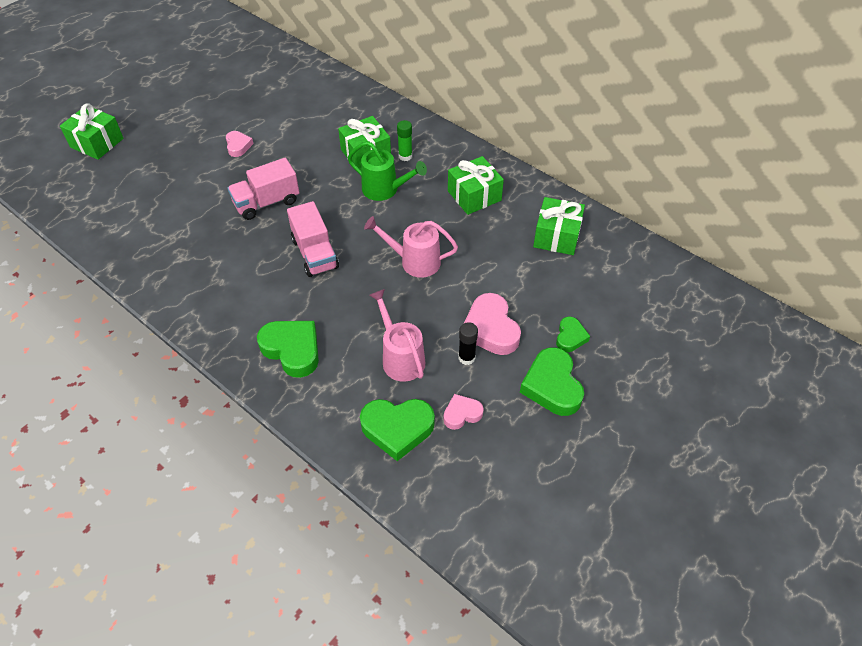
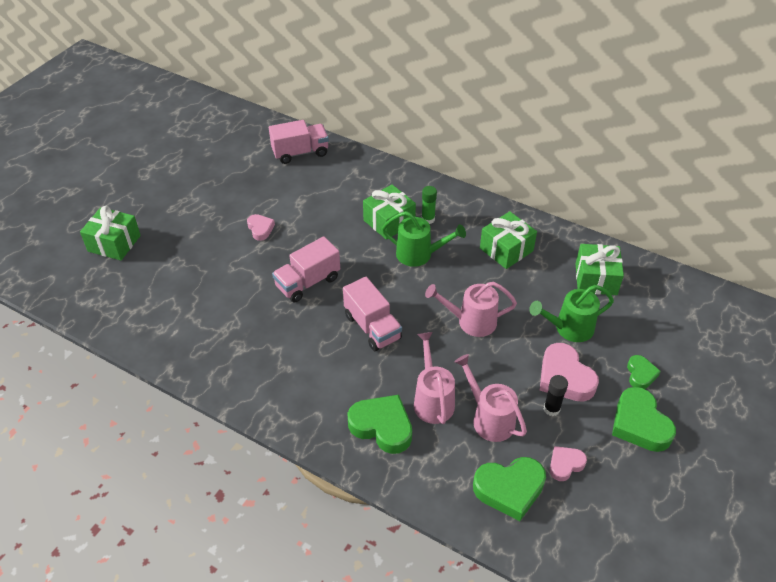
camera: 10 degrees left, 5 degrees down
none -> pink truck [269,120,329,164]
none -> pink watering can [414,332,455,424]
none -> green watering can [529,285,614,342]

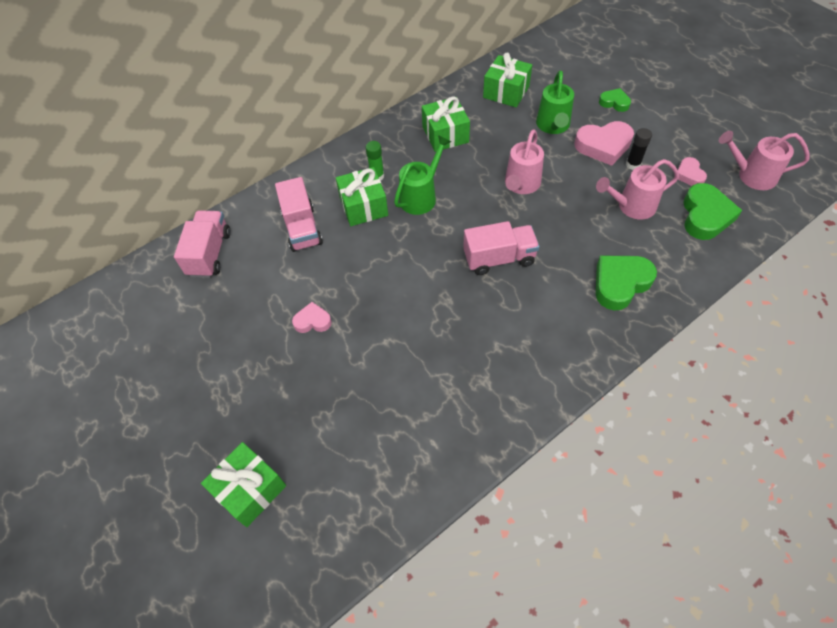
camera: 65 degrees left, 10 degrees up
pink truck [272,236,340,302] -> pink truck moved to [275,177,323,252]
pink watering can [414,332,455,424] -> pink watering can moved to [719,131,810,190]
green heart [612,387,676,452] -> none

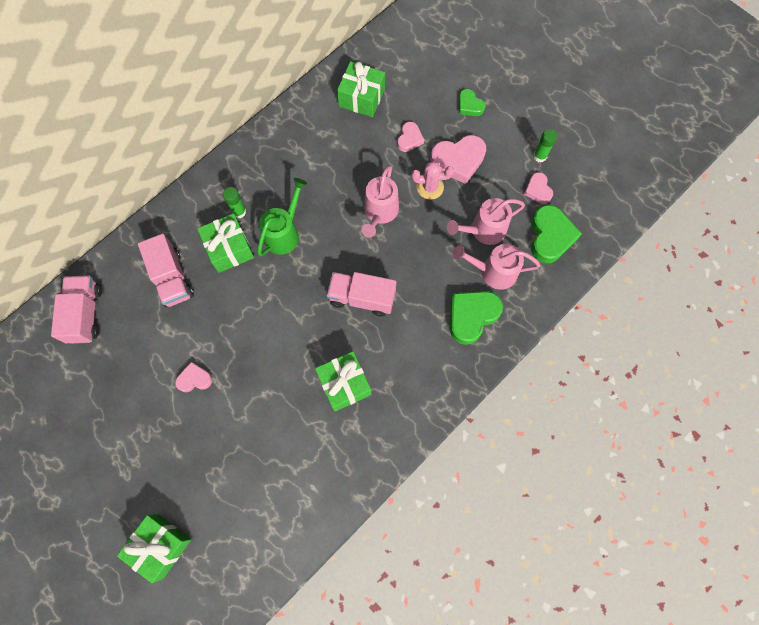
camera: 10 degrees left, 15 degrees up
green gift [422,96,470,152] -> green gift moved to [315,351,372,412]
pink truck [463,221,540,275] -> pink truck turned 150 degrees counterclockwise [327,272,396,316]
green watering can [536,70,574,134] -> pink heart [397,122,424,152]
green heart [599,88,631,112] -> green heart turned 150 degrees counterclockwise [459,89,485,116]
black glue stick [626,128,652,170] -> none
pink watering can [719,131,810,190] -> pink watering can moved to [453,244,540,290]
none -> pink cactus [412,161,454,200]
none -> green glue stick [533,129,557,162]

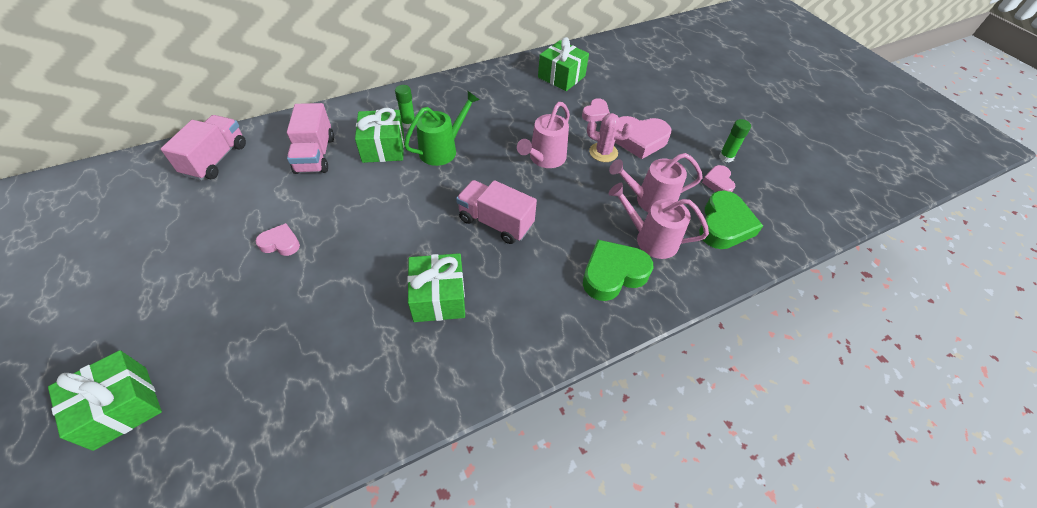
camera: 15 degrees right, 20 degrees down
green heart [459,89,485,116] -> none

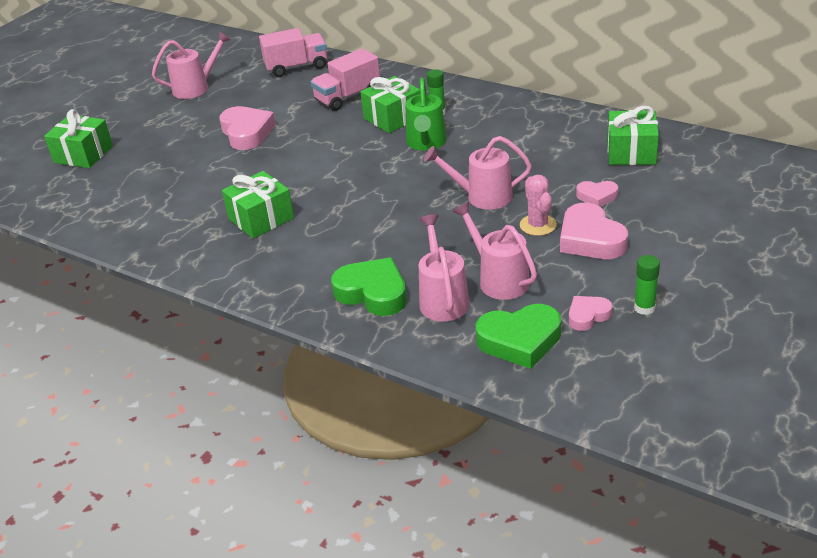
camera: 65 degrees right, 15 degrees down
pink heart [255,223,300,256] -> pink heart [219,106,276,150], size x1.77
green watering can [404,91,479,166] -> green watering can turned 75 degrees clockwise [405,78,447,150]
pink truck [456,180,537,244] -> none
none -> pink watering can [152,31,231,99]

